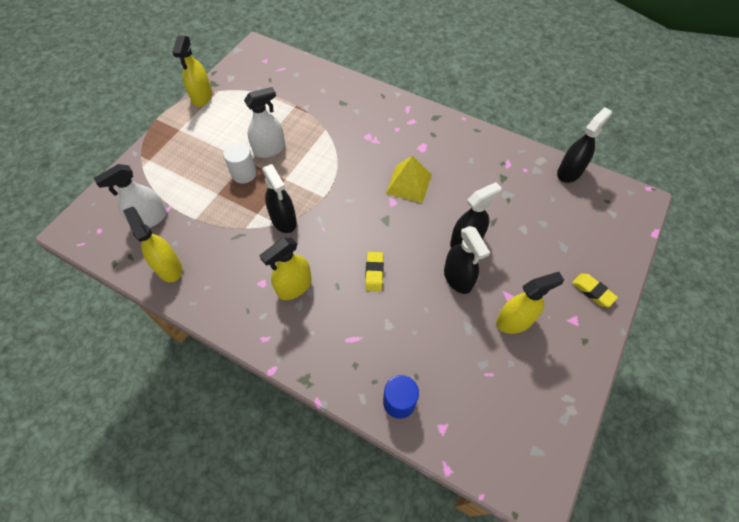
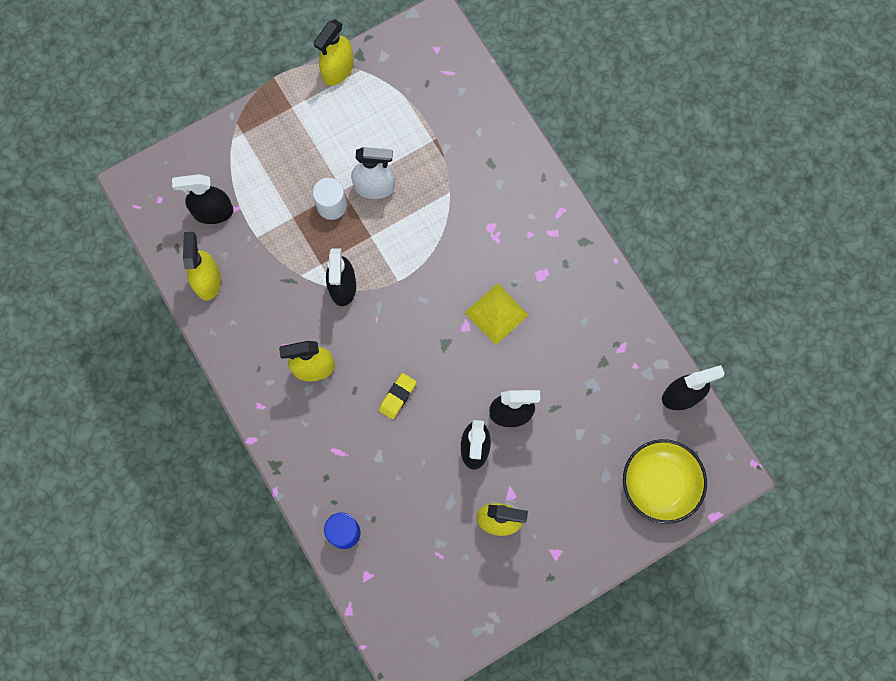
camera: 30 degrees right, 15 degrees up
white spray bottle [94,164,167,228] -> black spray bottle [172,174,233,224]
yellow eraser [572,274,618,307] -> none
none -> yellow bowl [623,439,707,524]

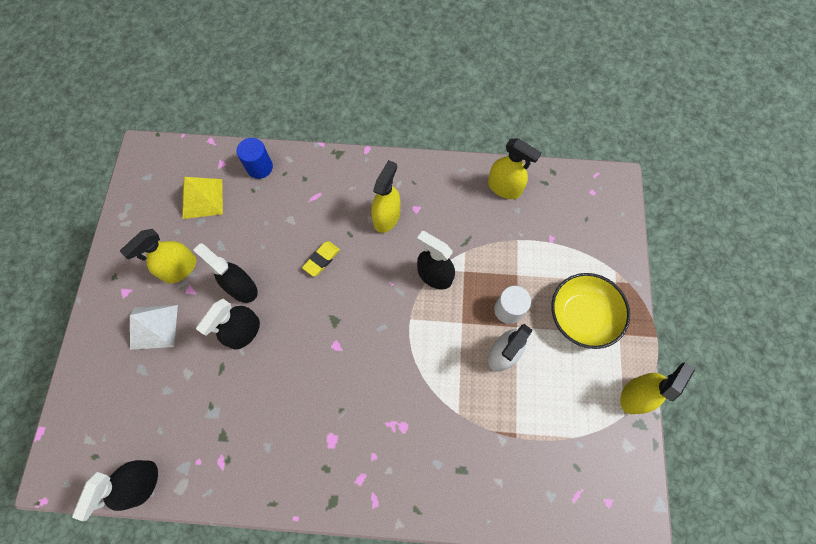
camera: 125 degrees right, 5 degrees down
black spray bottle [172,174,233,224] -> none
yellow spray bottle [314,19,354,86] -> yellow spray bottle turned 60 degrees clockwise [620,362,694,414]
yellow eraser [379,373,416,420] -> yellow eraser turned 60 degrees clockwise [302,241,340,277]
yellow pyramid [464,283,529,345] -> yellow pyramid moved to [182,177,223,219]
yellow bowl [623,439,707,524] -> yellow bowl moved to [551,273,630,349]
none -> white pyramid [130,305,178,350]

